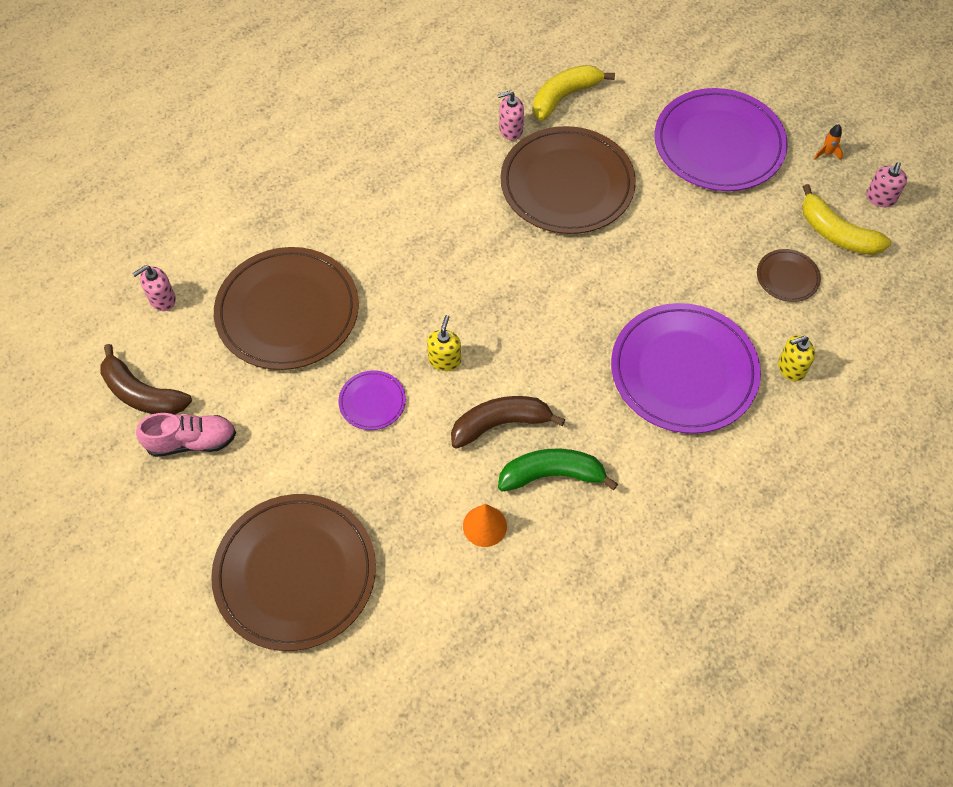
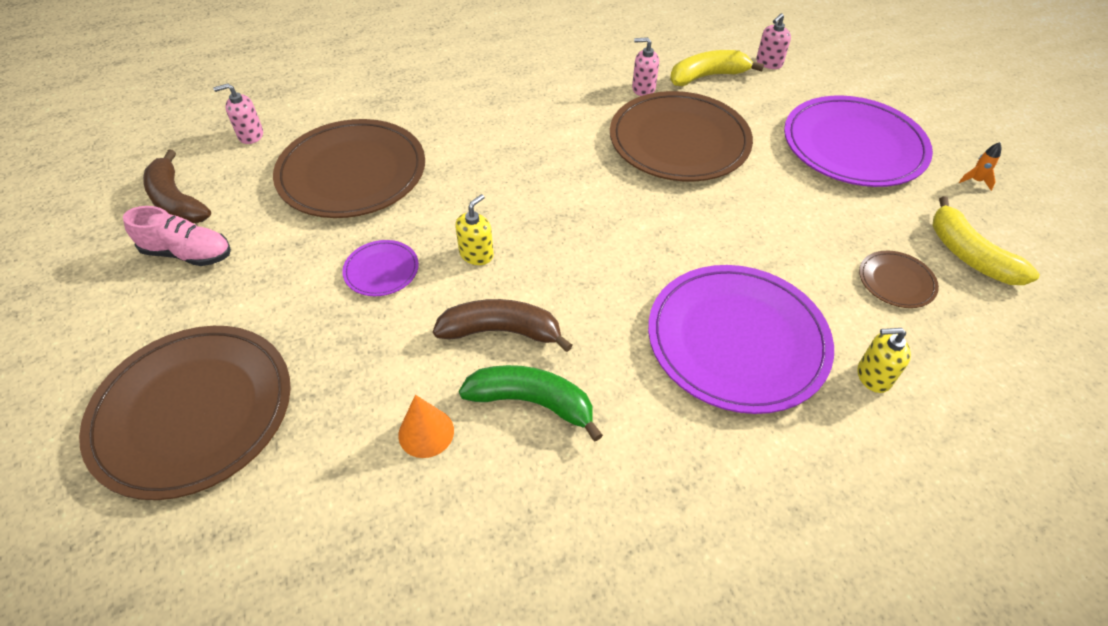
camera: 20 degrees right, 10 degrees down
pink soap dispenser [866,162,907,207] -> pink soap dispenser moved to [756,13,791,69]

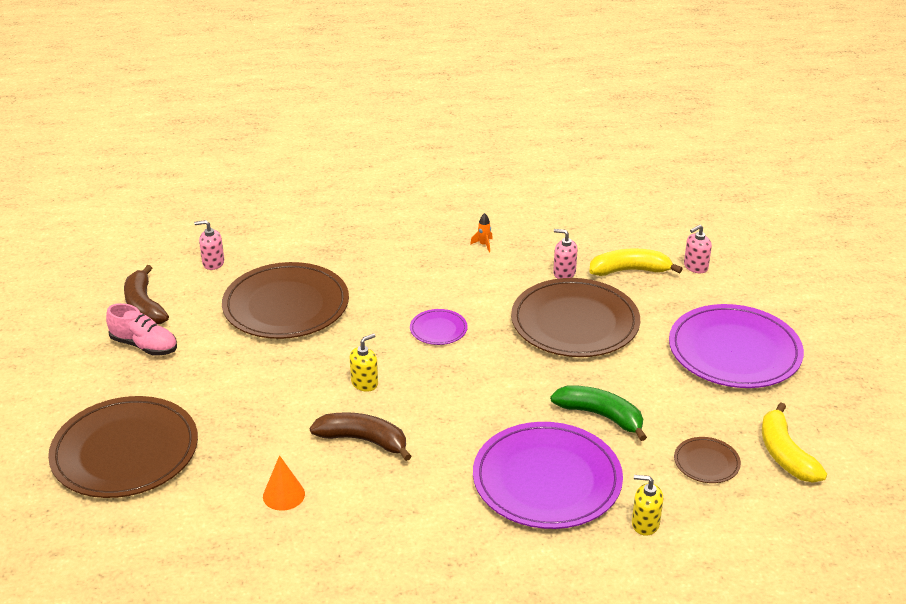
camera: 15 degrees right, 15 degrees down
purple plate [342,240,419,296] -> purple plate moved to [410,309,468,345]
green banana [459,365,603,442] -> green banana moved to [550,385,647,441]
orange rocket [959,142,1002,191] -> orange rocket moved to [470,213,493,253]

